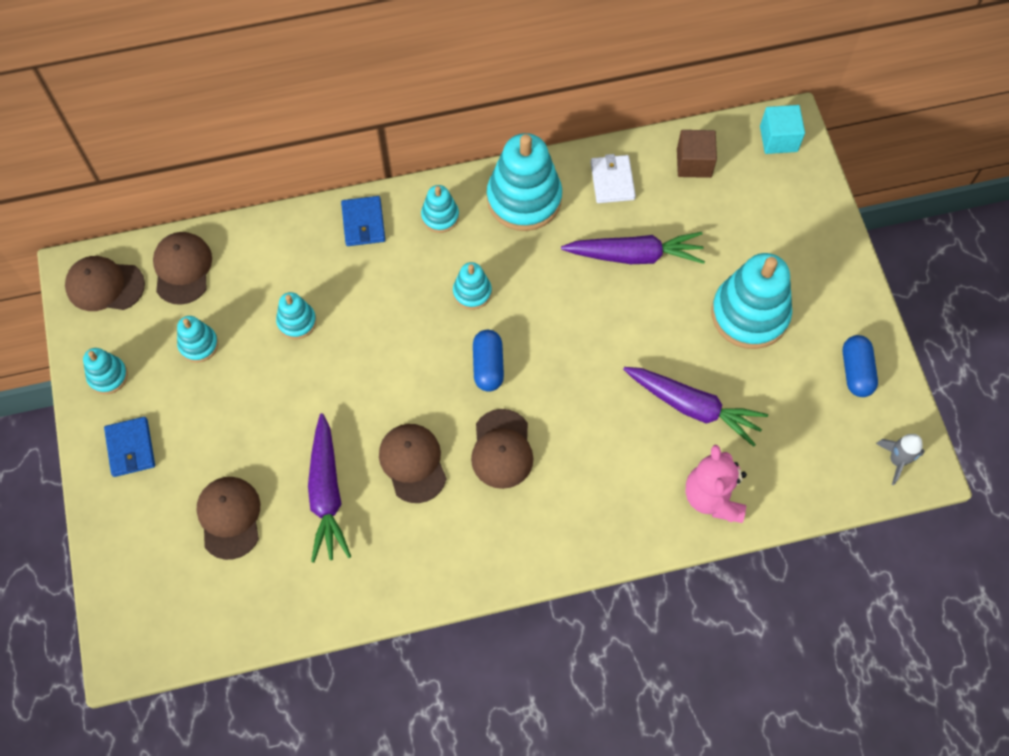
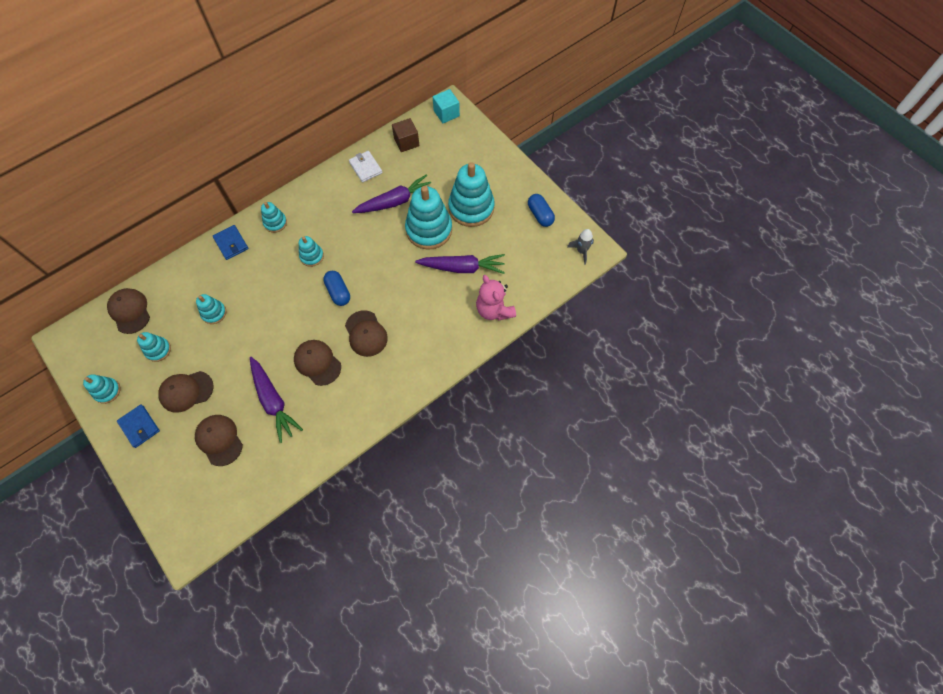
camera: 25 degrees left, 0 degrees up
brown cap [65,256,145,311] -> brown cap moved to [158,371,213,413]
turquoise stacking toy [487,133,562,231] -> turquoise stacking toy moved to [405,186,452,250]

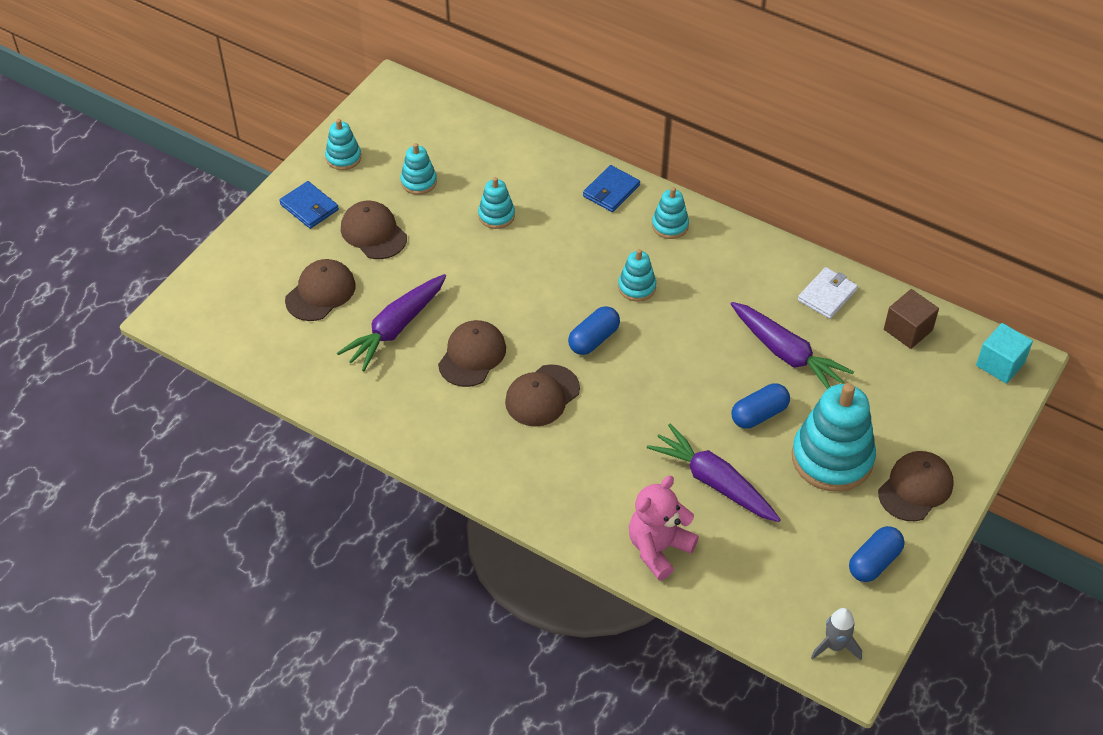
camera: 70 degrees right, 15 degrees down
brown cap [107,288,150,334] -> brown cap moved to [878,451,954,521]
blue wallet [117,404,160,448] -> blue wallet turned 75 degrees counterclockwise [279,181,339,229]
turquoise stacking toy [405,186,452,250] -> blue capsule [731,383,790,429]
purple carrot [415,254,505,274] -> purple carrot turned 150 degrees clockwise [647,424,781,522]

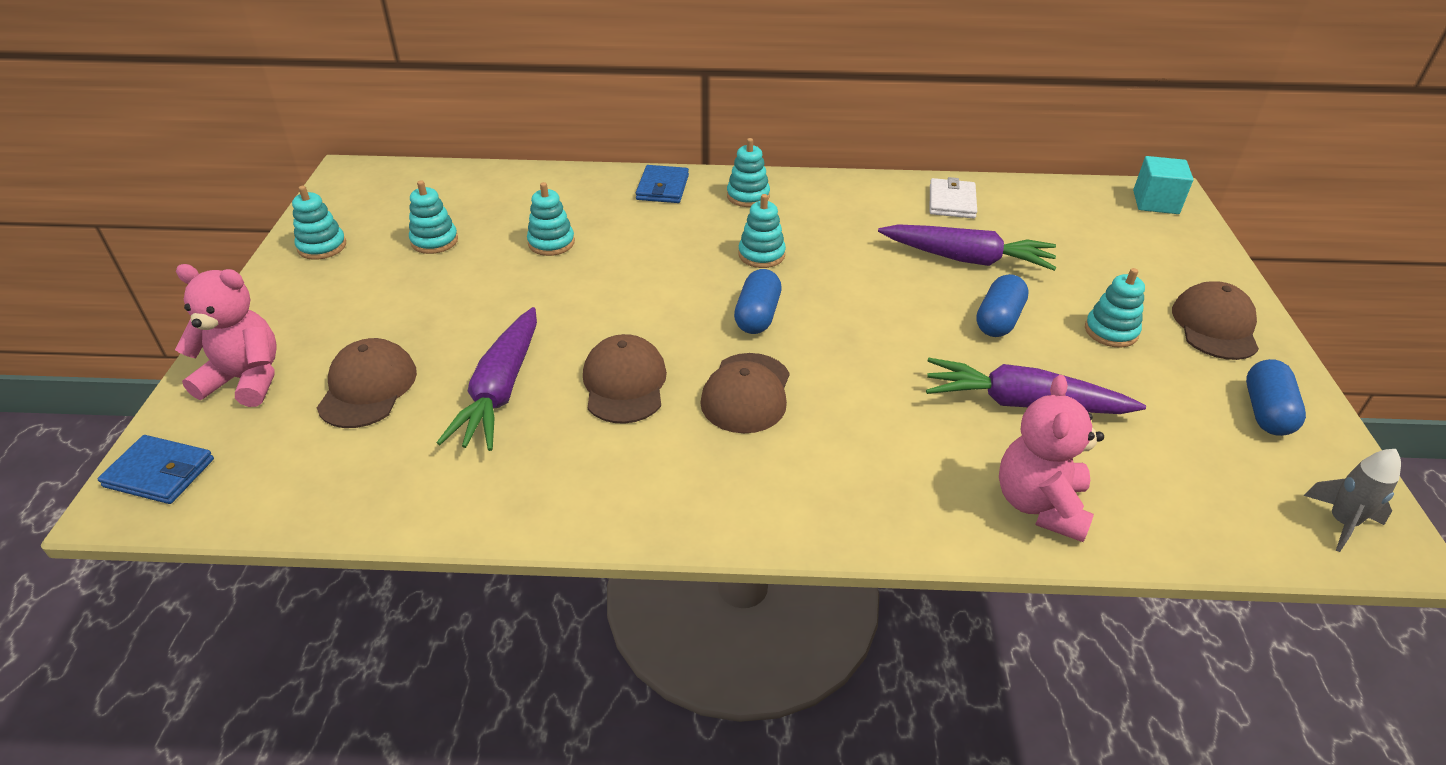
camera: 30 degrees left, 10 degrees down
blue wallet [279,181,339,229] -> blue wallet moved to [98,435,214,504]
brown cap [341,201,407,259] -> none
turquoise stacking toy [792,383,876,492] -> turquoise stacking toy [1085,268,1145,348], size x0.50
brown cube [884,289,939,349] -> none
none -> pink teddy bear [175,264,277,407]

